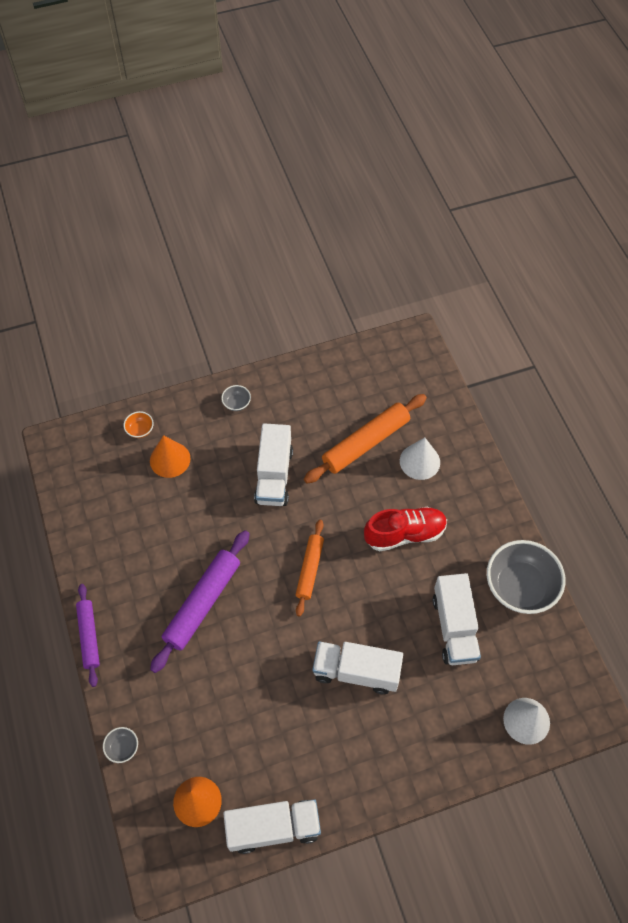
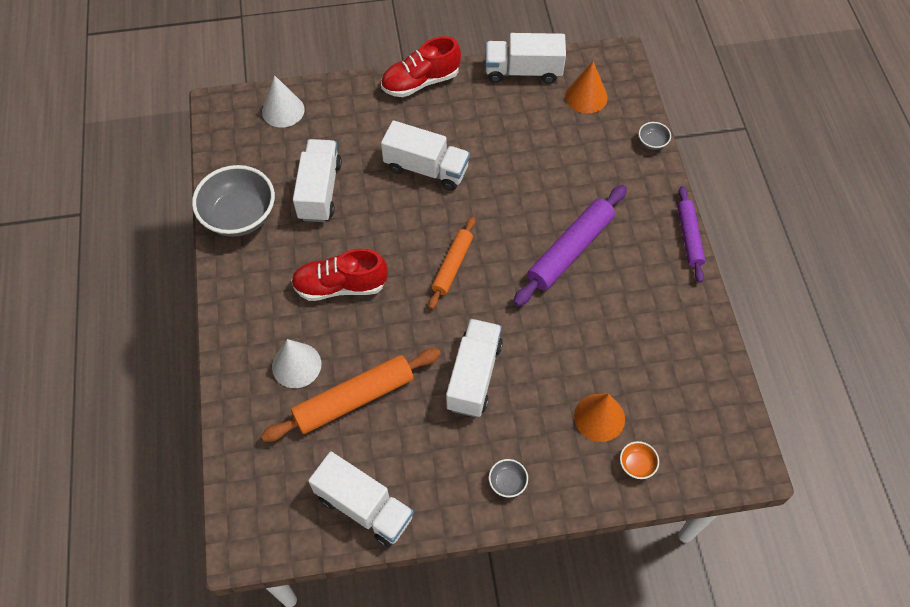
camera: 170 degrees left, 0 degrees up
none -> white truck [308,451,414,547]
none -> red shoe [381,36,461,97]

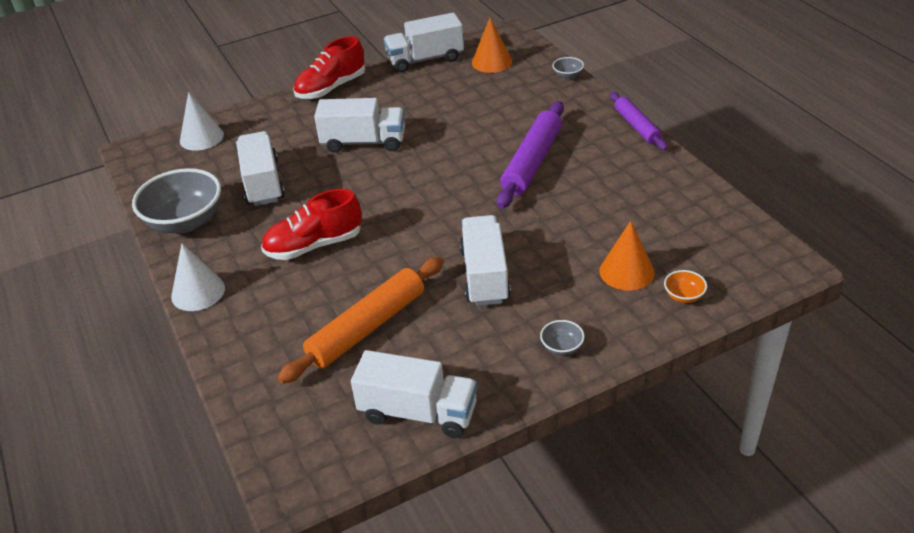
camera: 15 degrees left, 20 degrees down
white cone [272,339,321,388] -> white cone moved to [171,243,225,311]
orange rolling pin [429,216,476,309] -> none

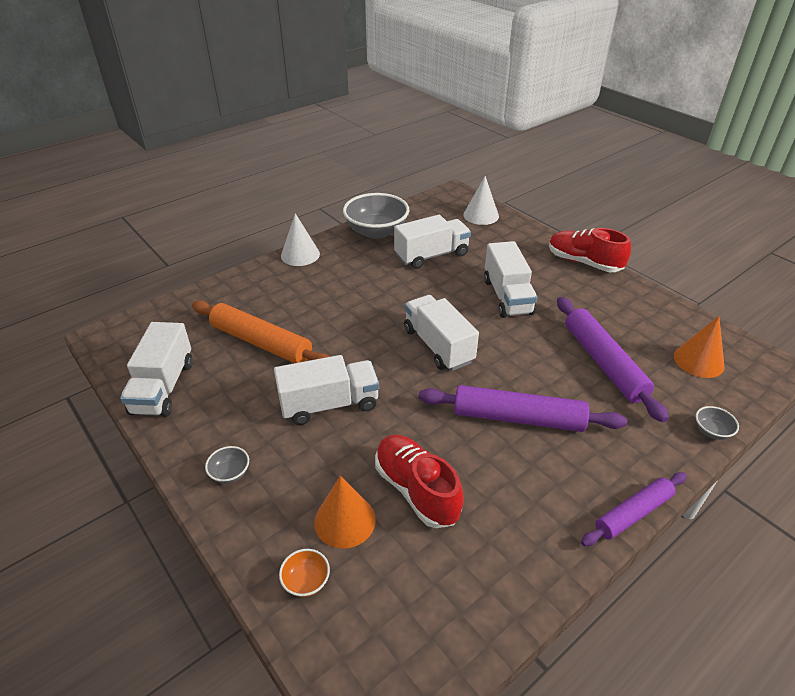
camera: 75 degrees right, 0 degrees up
red shoe [261,189,362,260] -> red shoe moved to [375,435,464,528]
white truck [384,12,464,72] -> white truck moved to [404,295,479,371]
none -> purple rolling pin [557,297,669,422]

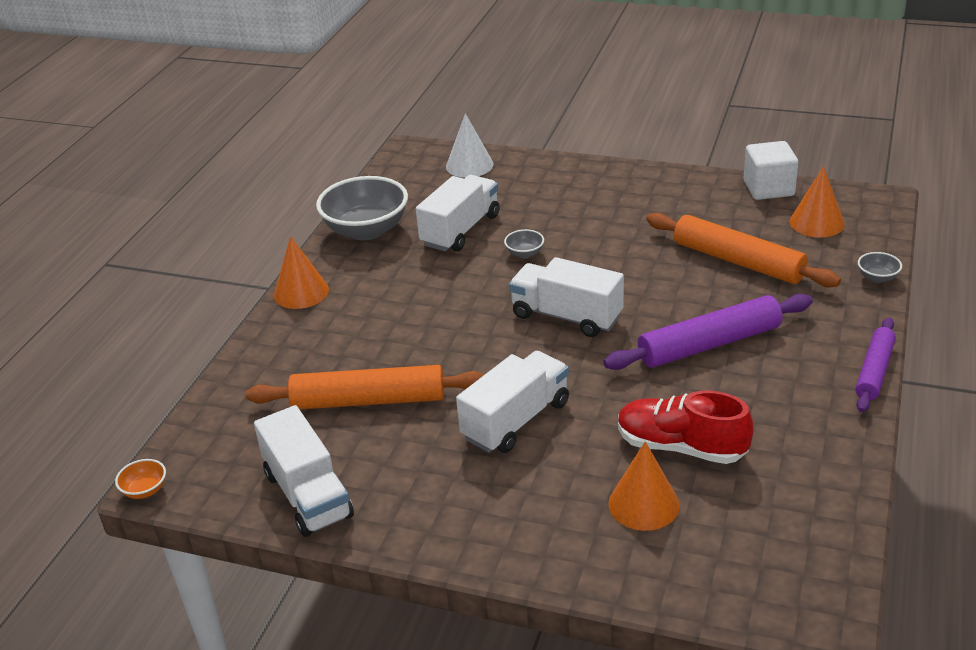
camera: 30 degrees left, 5 degrees down
grey bowl [205,446,249,484] -> grey bowl moved to [504,229,544,258]
orange bowl [279,549,330,597] -> orange bowl moved to [115,459,166,499]
white cone [281,213,320,266] -> orange cone [274,236,329,309]
white truck [484,241,537,318] -> none
red shoe [549,228,631,272] -> none
purple rolling pin [557,297,669,422] -> orange rolling pin [646,213,841,288]
none -> white cube [744,141,798,200]

